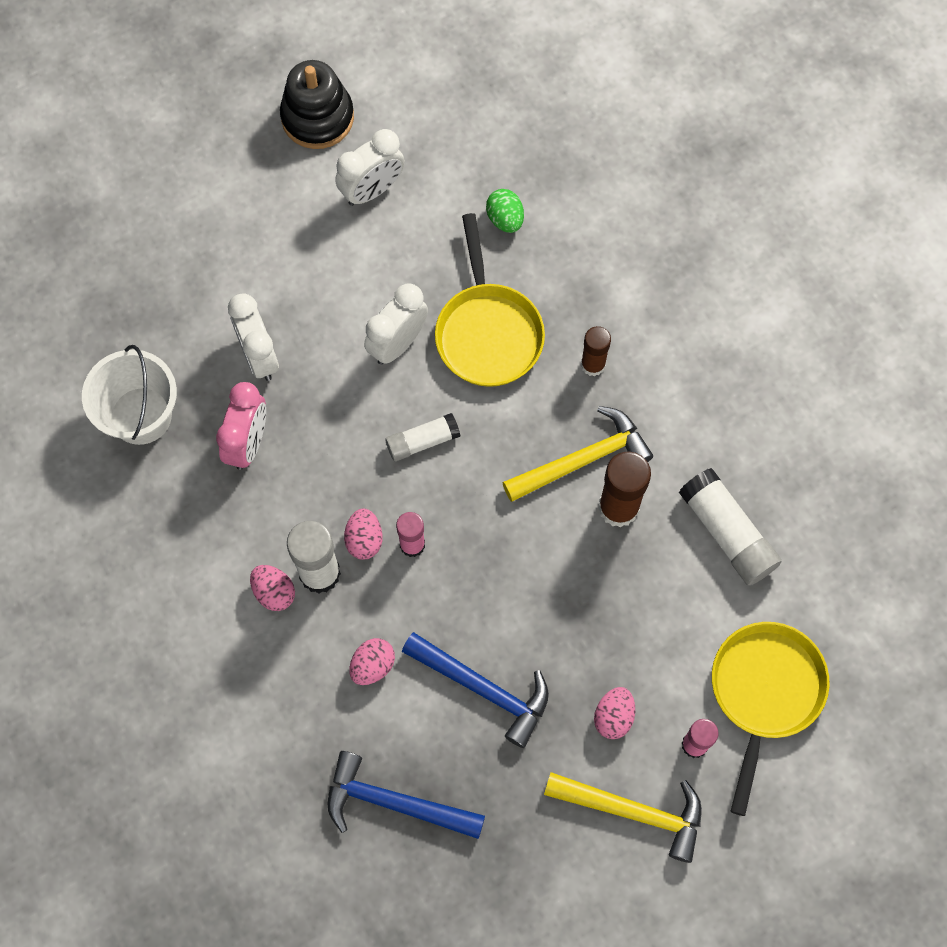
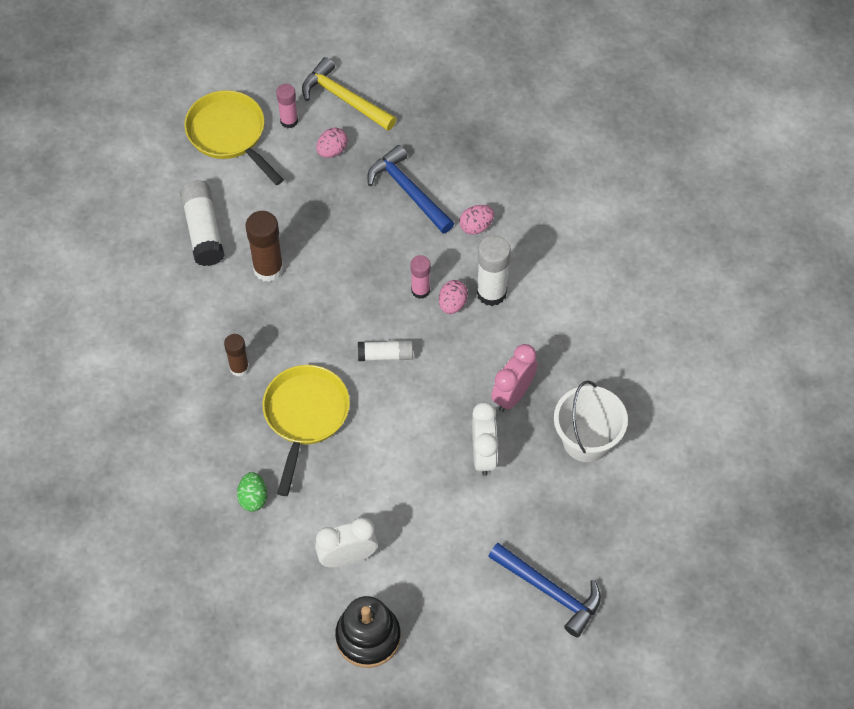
camera: 160 degrees left, 10 degrees down
pink egg [250,565,295,611] -> none
blue hammer [328,751,485,839] -> blue hammer moved to [488,543,601,637]
white clock [364,283,428,365] -> none
yellow hammer [502,406,653,502] -> none
yellow pan [712,622,830,816] -> yellow pan turned 105 degrees clockwise [185,90,284,185]

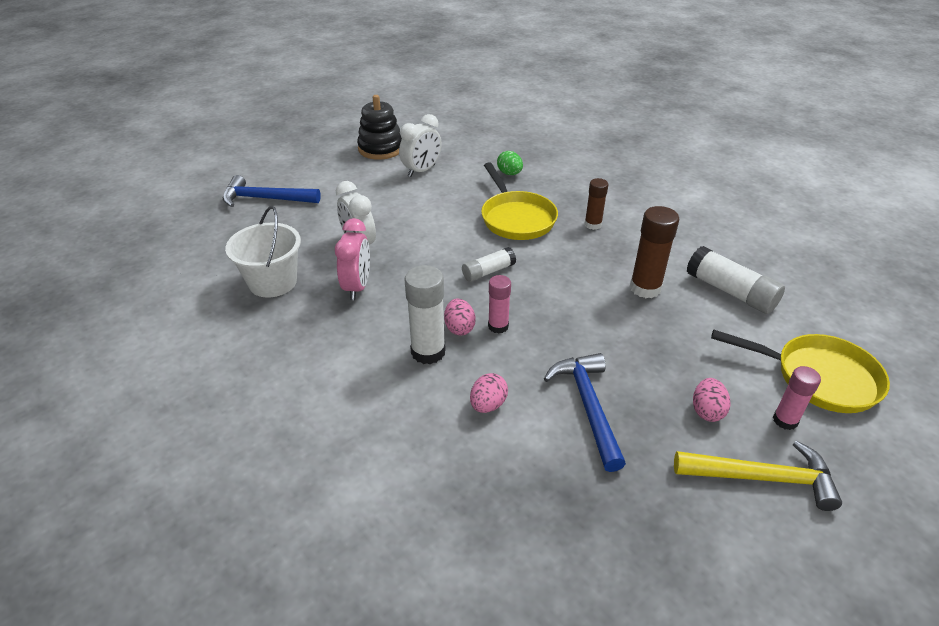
camera: 150 degrees right, 20 degrees down
blue hammer [368,145,454,234] -> blue hammer turned 120 degrees counterclockwise [544,353,626,472]

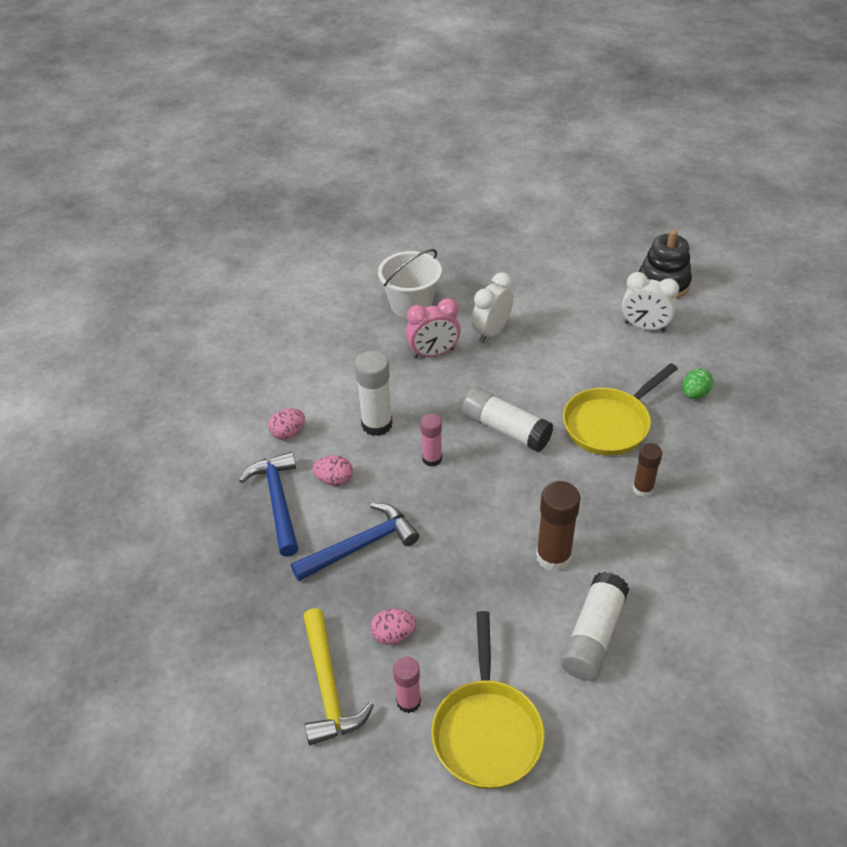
camera: 70 degrees right, 5 degrees up
blue hammer [223,175,321,207] -> blue hammer moved to [239,452,298,557]
pink egg [444,299,476,335] -> pink egg moved to [268,409,305,440]
white glue stick [462,247,516,282] -> white glue stick [462,387,554,452], size x1.61

